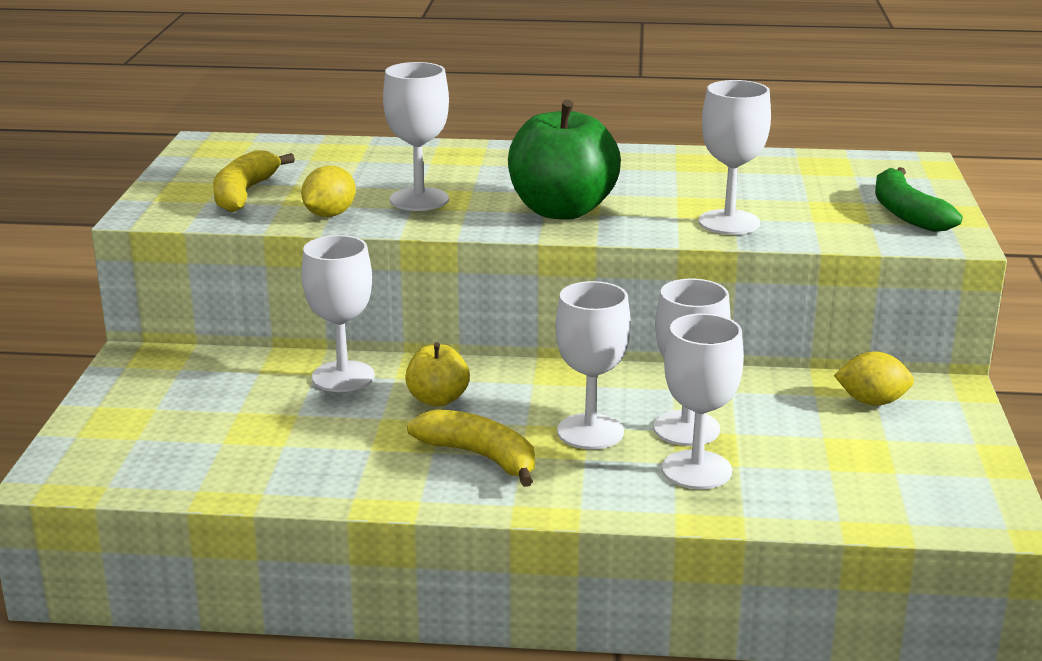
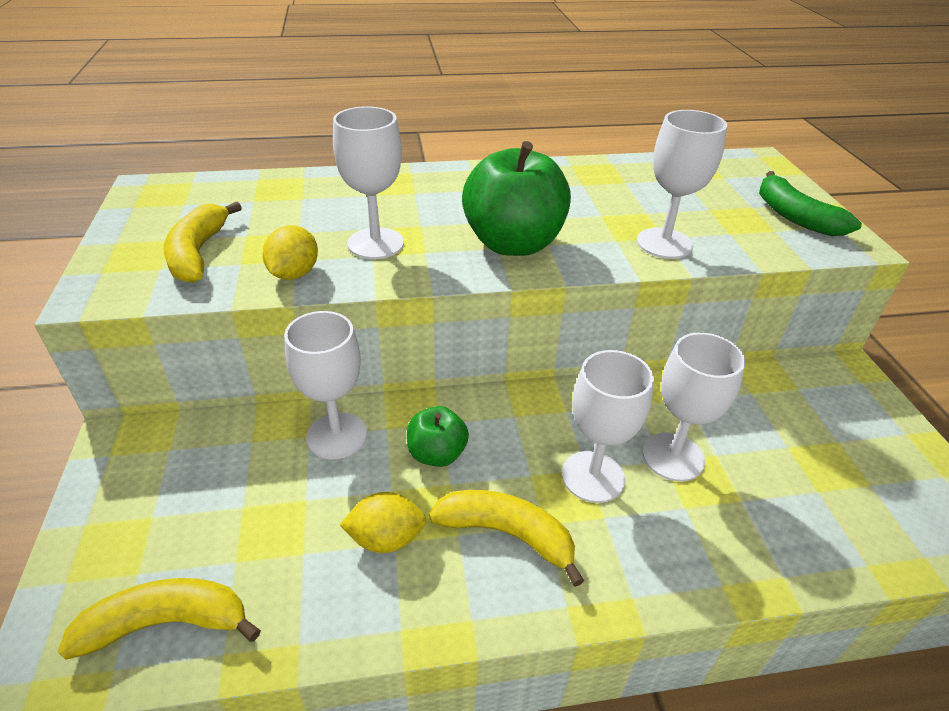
camera: 15 degrees left, 15 degrees up
yellow apple [405,342,470,407] -> green apple [407,406,469,467]
white goblet [662,313,744,489] -> none
yellow lemon [834,351,914,405] -> yellow lemon moved to [340,492,426,553]
none -> yellow banana [58,578,261,660]

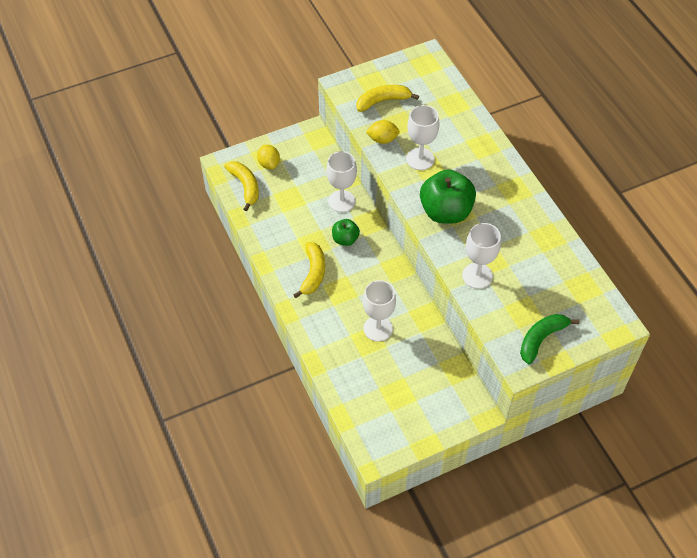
camera: 75 degrees right, 15 degrees up
yellow lemon [340,492,426,553] -> yellow lemon moved to [257,145,280,169]
white goblet [562,350,654,503] -> none

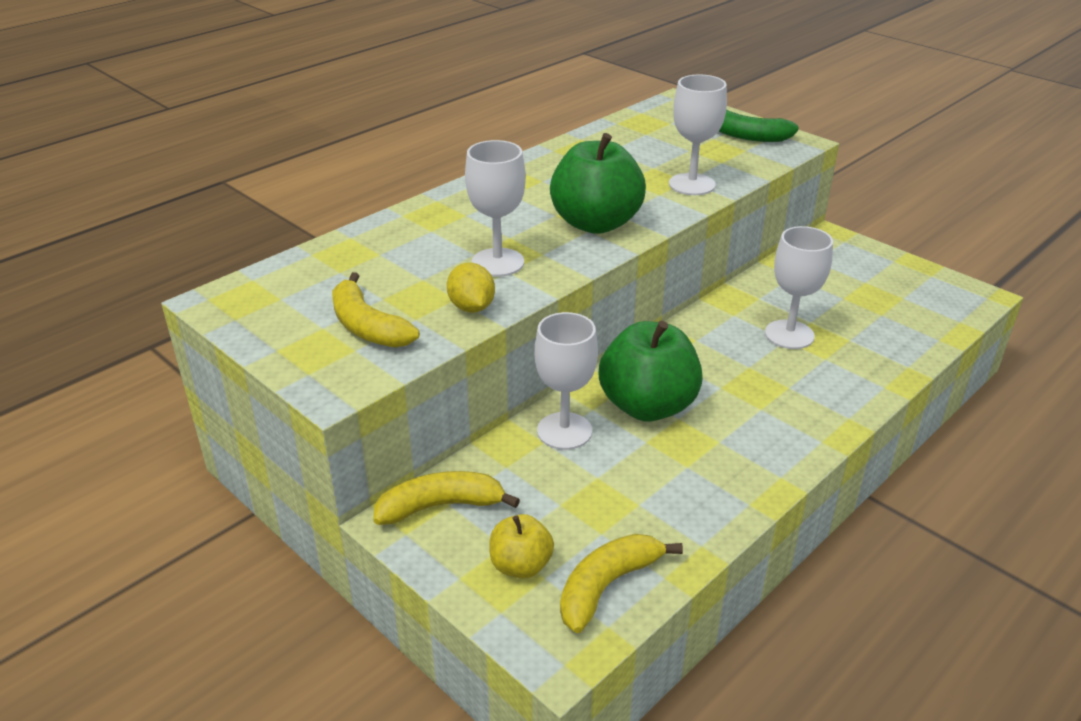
camera: 110 degrees left, 20 degrees down
yellow lemon [257,145,280,169] -> yellow apple [489,514,554,579]
yellow banana [294,242,325,298] -> yellow banana moved to [373,471,520,525]
green apple [332,219,360,246] -> green apple [599,321,703,422], size x1.89

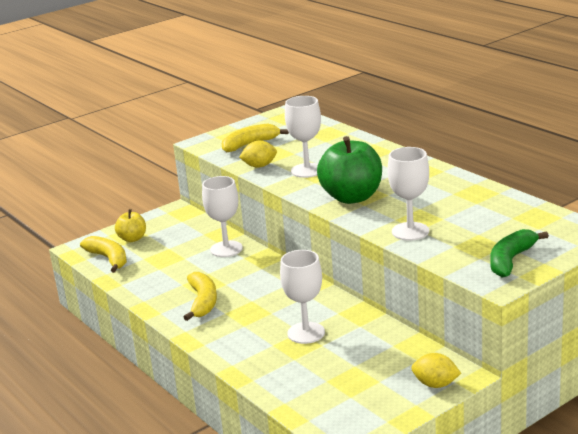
camera: 100 degrees right, 10 degrees down
yellow banana [373,471,520,525] -> yellow banana moved to [183,272,217,321]
green apple [599,321,703,422] -> none
none -> yellow lemon [411,353,461,388]

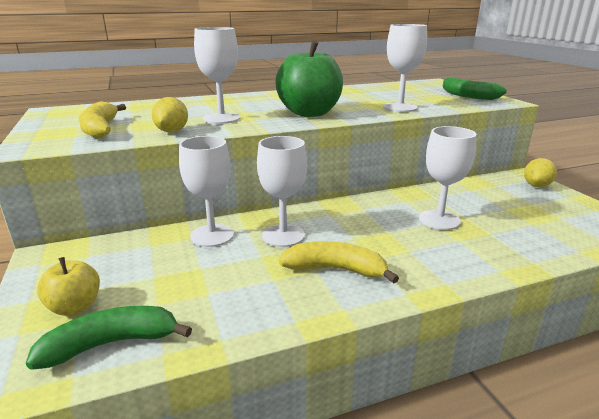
camera: 75 degrees left, 0 degrees up
yellow banana [80,236,127,273] -> green banana [26,306,192,370]
none -> white goblet [257,136,307,247]

